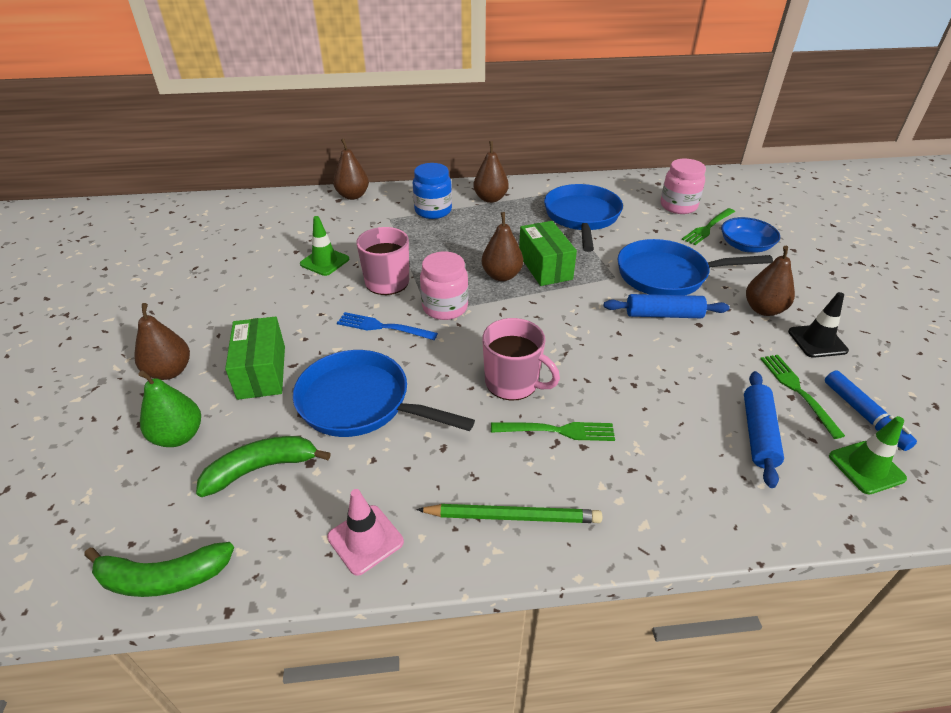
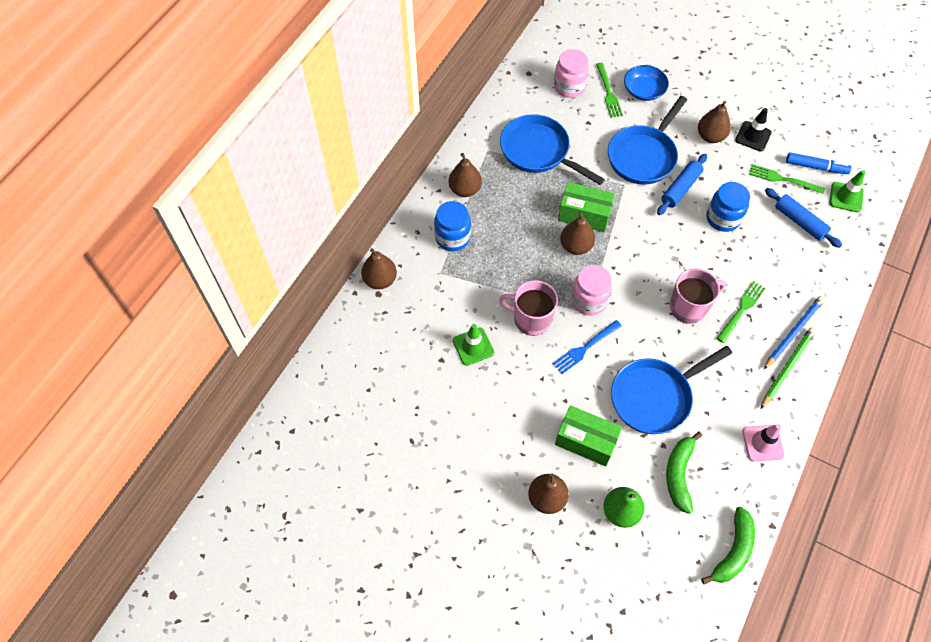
camera: 55 degrees left, 20 degrees up
none -> blue jar [706,182,750,232]
none -> blue pencil [764,296,825,369]

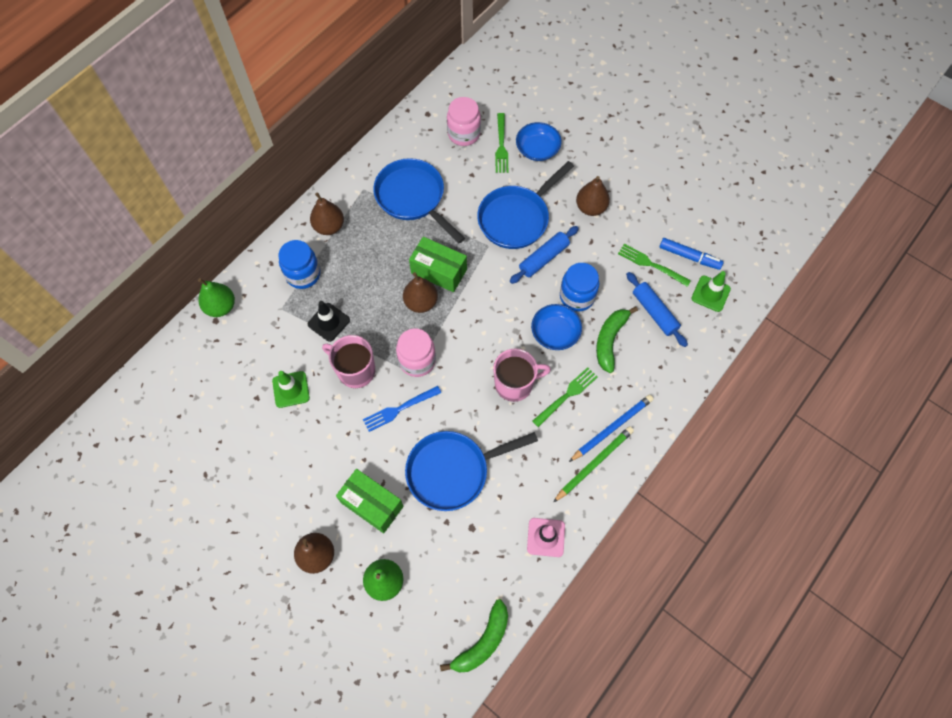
camera: 10 degrees right, 5 degrees up
brown pear [361,248,397,289] -> green pear [198,278,235,317]
green banana [666,431,702,514] -> green banana moved to [596,307,638,373]
black traffic cone [735,108,772,151] -> black traffic cone moved to [308,301,350,342]
none -> blue bowl [531,304,582,350]

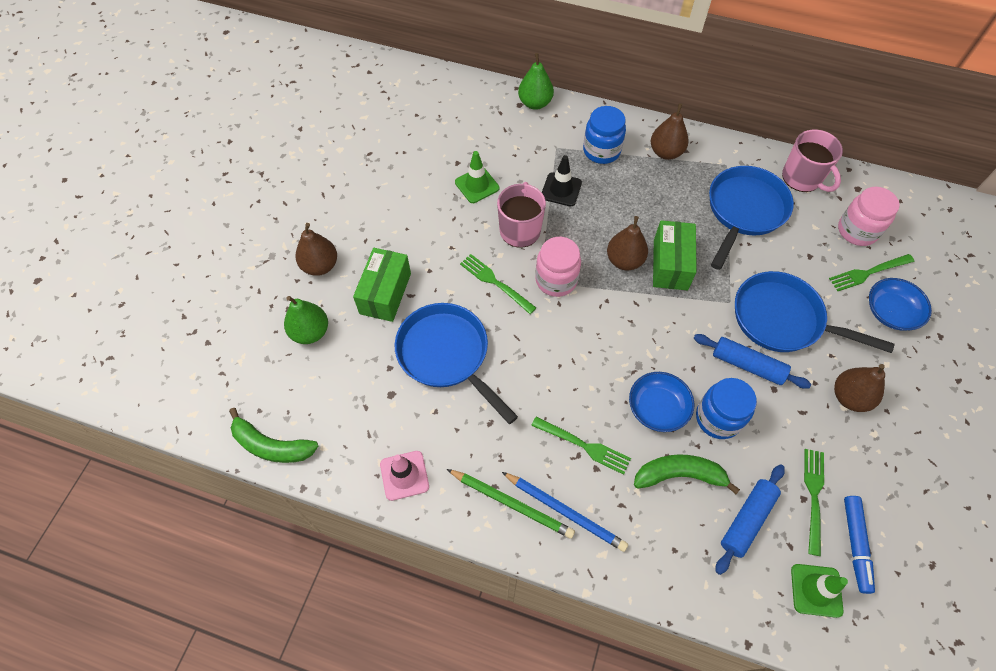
camera: 70 degrees right, 5 degrees down
blue fork [363,386,441,432] -> green fork [460,254,536,314]
pink mug [493,348,551,402] -> pink mug moved to [782,130,843,192]

